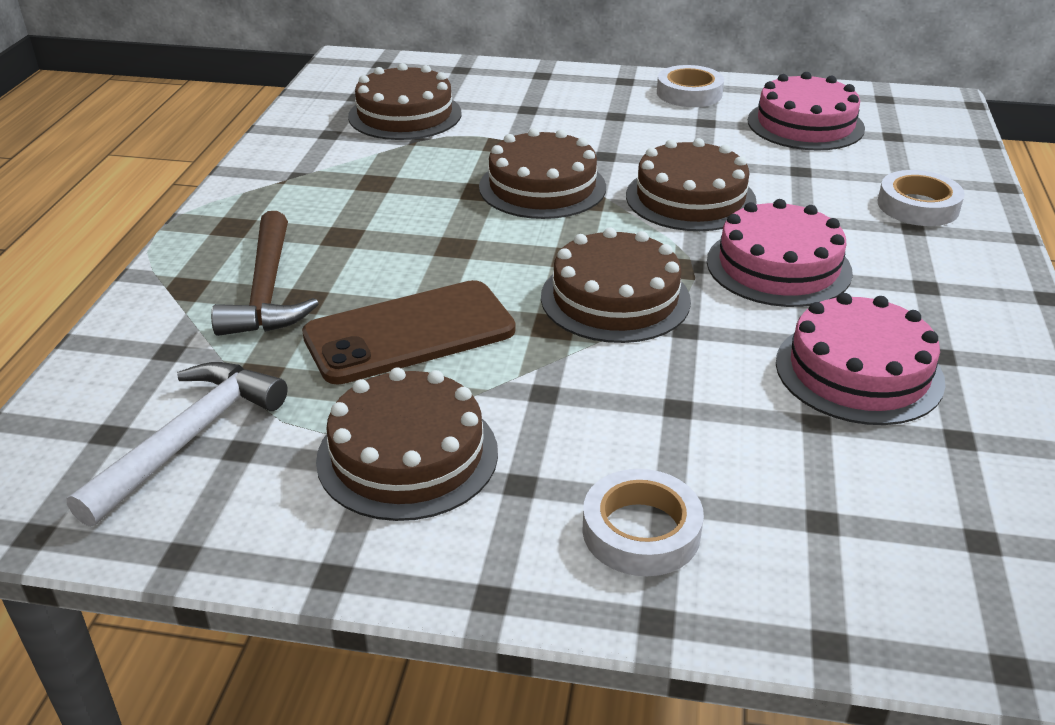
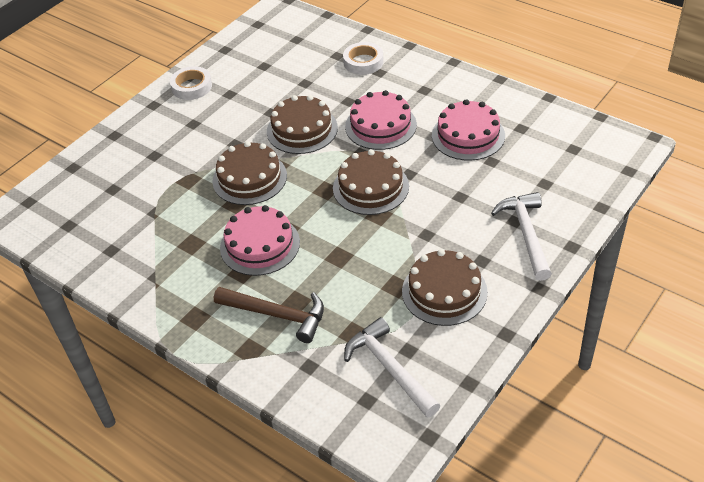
camera: 60 degrees left, 10 degrees up
brown phone [302,280,516,385] -> none
brown cake [348,63,462,140] -> none
white tape [582,469,704,576] -> white hammer [491,192,552,281]
pink cake [748,72,865,151] -> pink cake moved to [220,205,300,276]

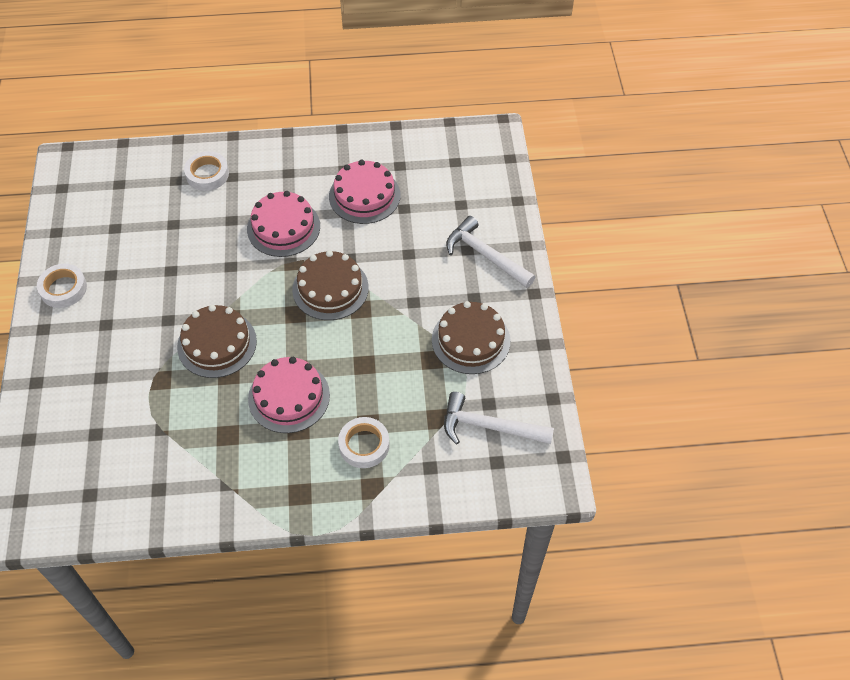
camera: 45 degrees left, 10 degrees up
brown hammer [214,287,324,343] -> white tape [338,417,390,468]
brown cake [267,95,338,154] -> none

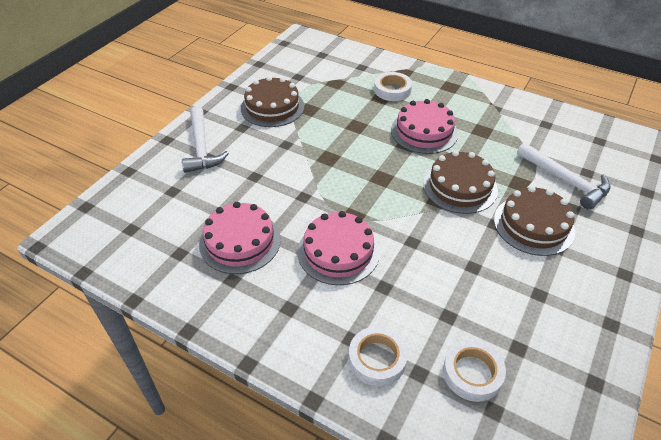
camera: 145 degrees left, 10 degrees down
white tape [37,264,87,308] -> white tape moved to [443,340,506,402]
brown cake [292,250,369,320] -> brown cake moved to [494,186,575,256]
white hammer [444,392,554,444] -> white hammer moved to [517,142,611,210]

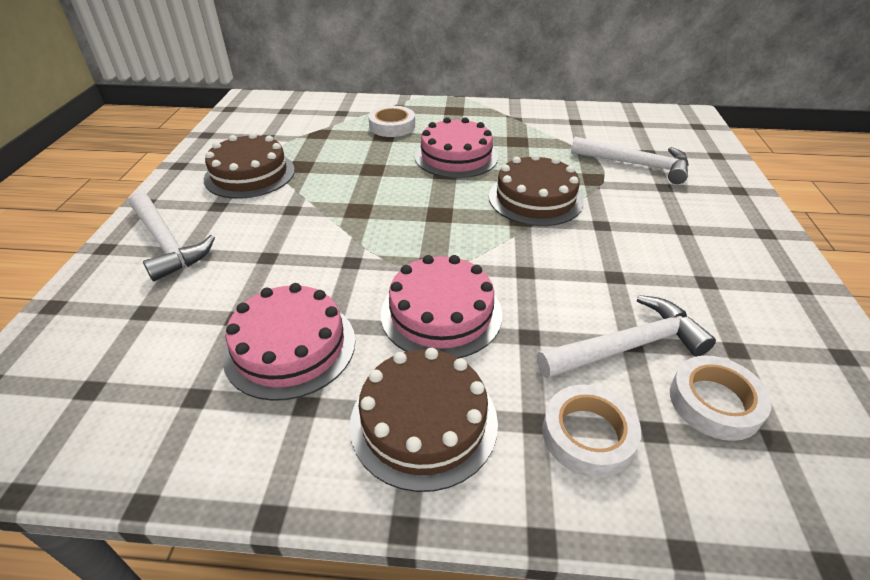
camera: 25 degrees left, 5 degrees down
brown cake [494,186,575,256] -> brown cake moved to [350,348,498,492]
none -> white hammer [537,295,716,378]

